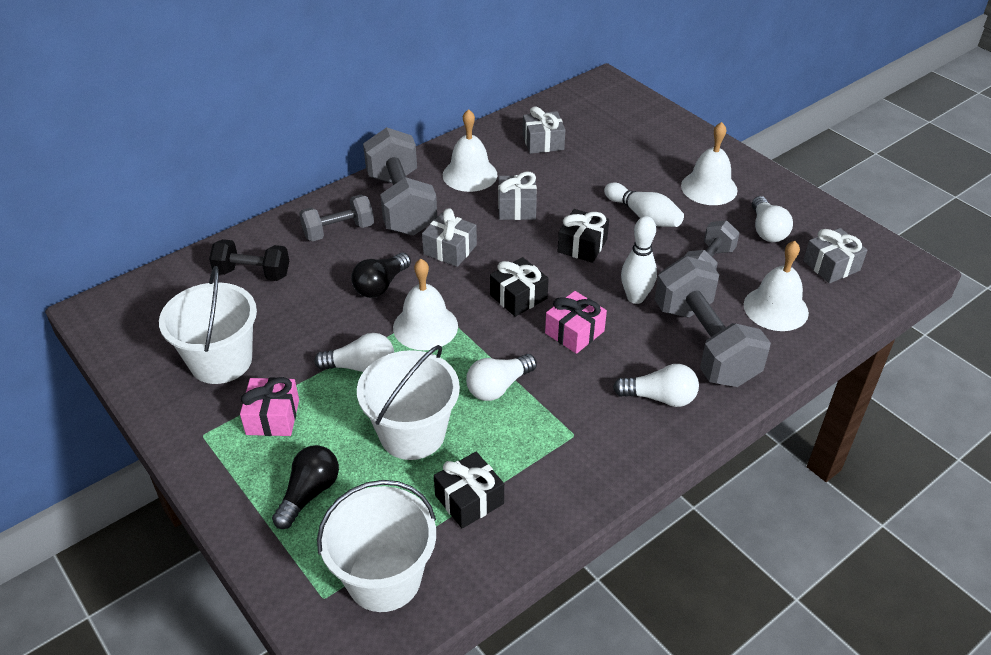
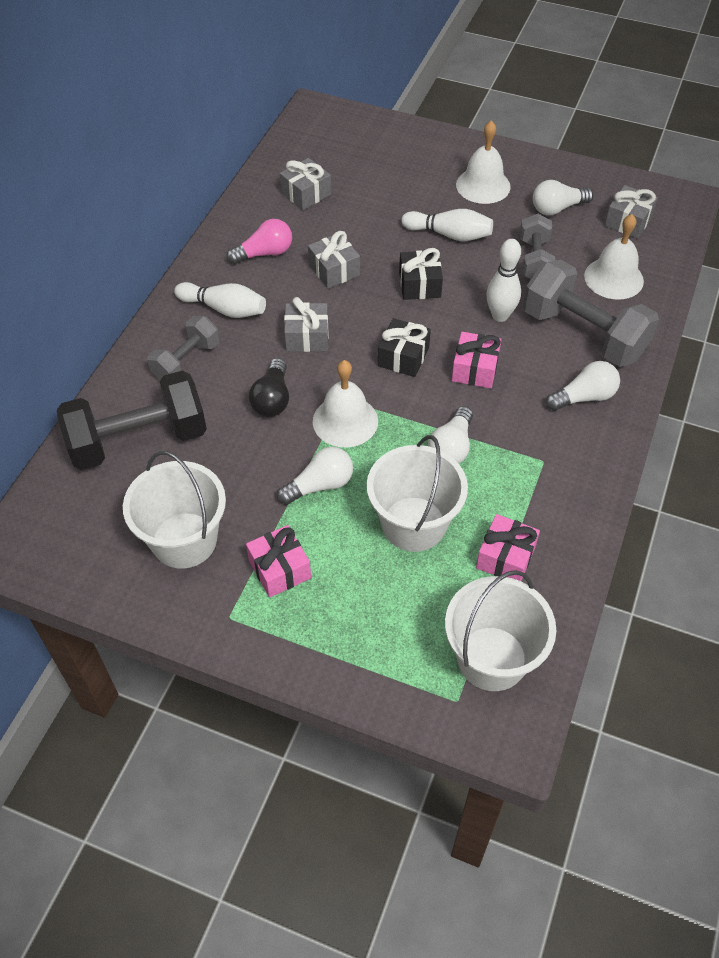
camera: 30 degrees left, 10 degrees up
black dumbbell [209,239,289,281] -> black dumbbell [57,370,207,470], size x1.72
black light bulb [272,445,339,529] -> none
grey dumbbell [363,127,437,236] -> white bowling pin [174,282,266,318]
black gift [434,452,504,528] -> pink gift [476,514,540,581]
white bell [443,109,498,192] -> pink light bulb [226,219,292,264]
white light bulb [752,196,793,242] -> white light bulb turned 105 degrees clockwise [533,180,594,215]

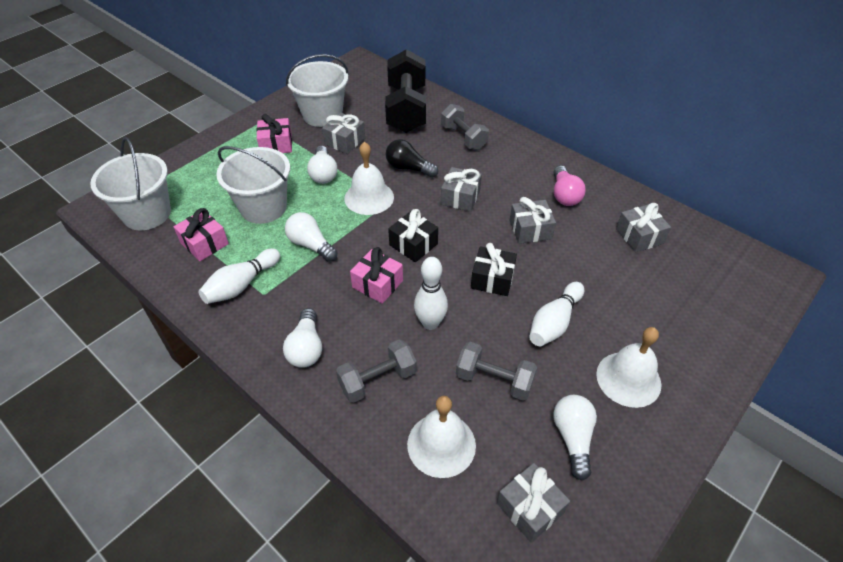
camera: 110 degrees right, 5 degrees down
white bowling pin [174,282,266,318] -> white bowling pin moved to [198,248,280,304]
grey dumbbell [523,260,659,367] -> grey dumbbell [336,339,416,403], size x0.58
none -> grey gift [322,113,365,154]

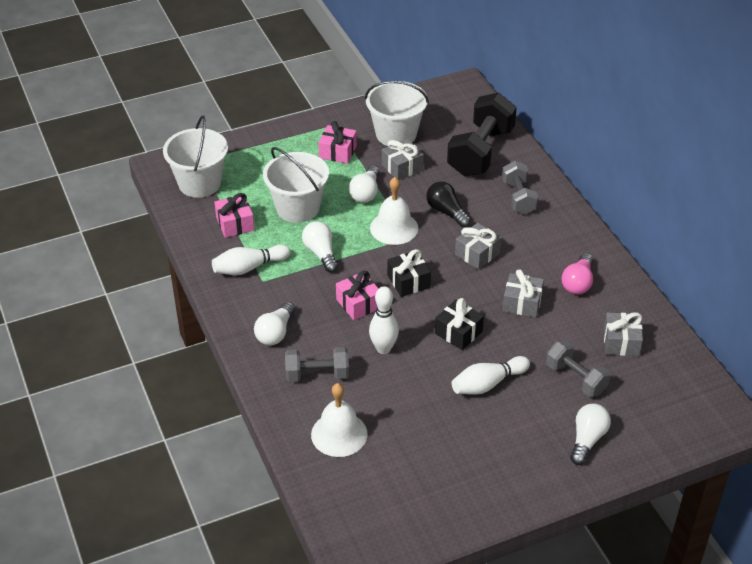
camera: 25 degrees right, 5 degrees down
grey dumbbell [456,342,537,401] -> grey dumbbell moved to [546,340,611,397]
grey gift [497,463,570,543] -> none
white light bulb [553,395,597,481] -> white light bulb moved to [570,403,611,465]
white bell [596,327,661,408] -> none

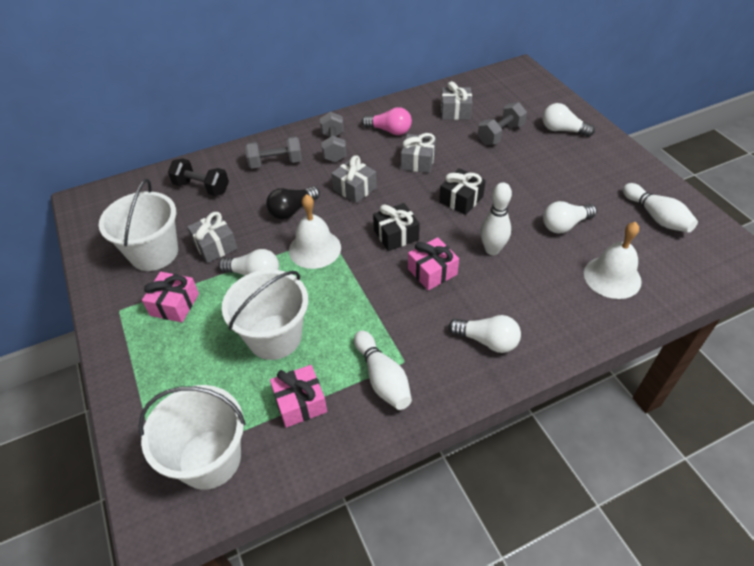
camera: 90 degrees left, 5 degrees up
grey dumbbell [285,347,349,382] -> grey dumbbell moved to [320,112,347,163]
white light bulb [302,221,338,272] -> white light bulb moved to [543,201,597,234]
black dumbbell [447,93,517,177] -> black dumbbell [168,158,229,196], size x0.58
white bowling pin [452,356,530,395] -> white bowling pin moved to [623,183,698,233]

